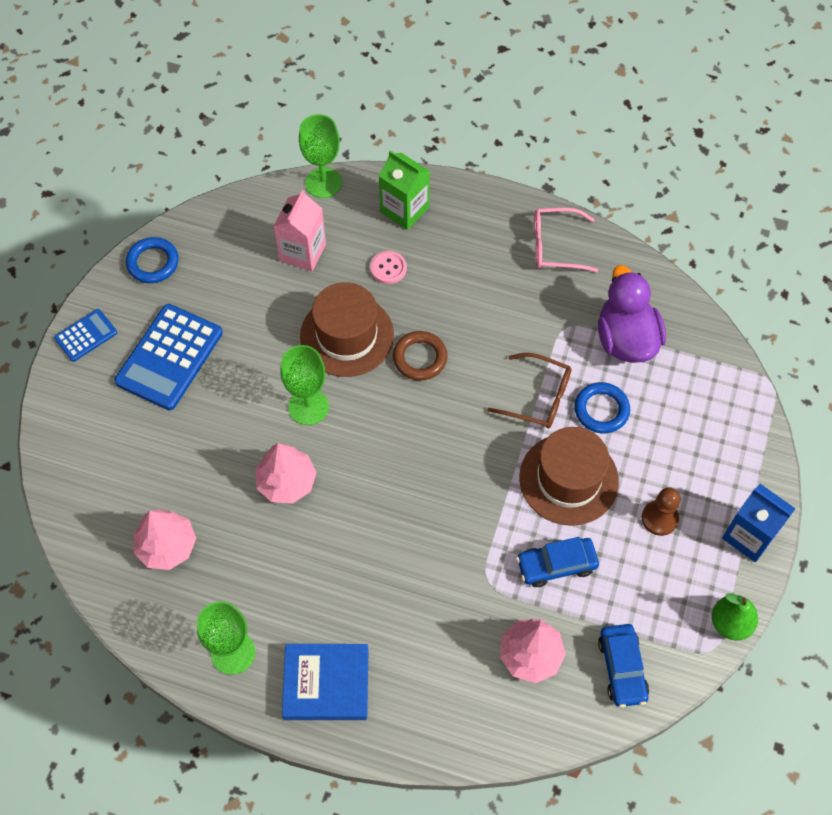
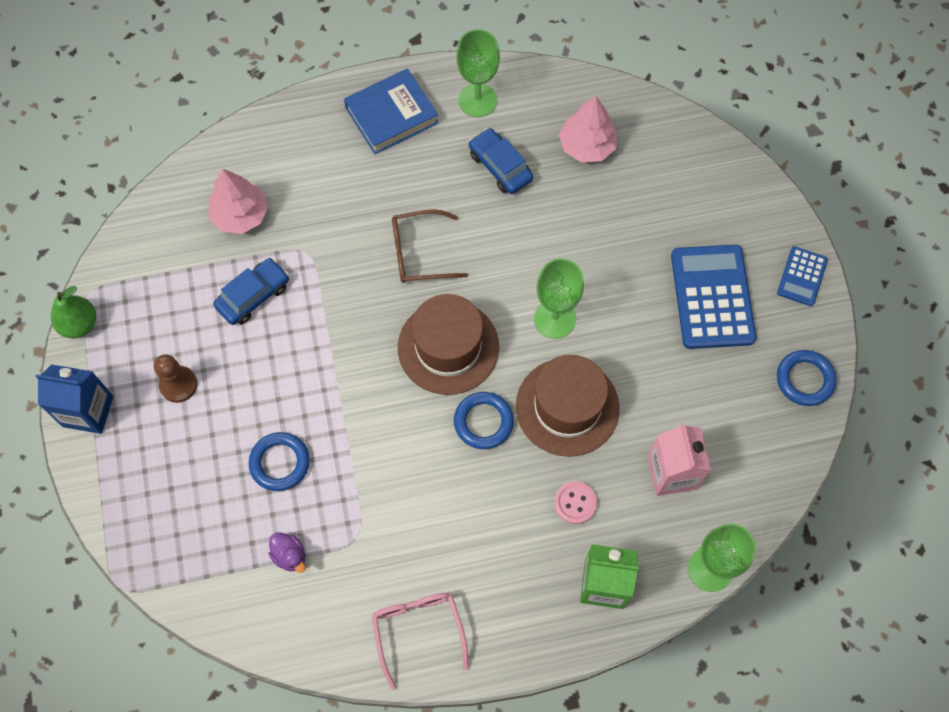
camera: 150 degrees right, 5 degrees up
pink tree [255,443,317,504] -> none
brown ring [393,331,447,380] -> blue ring [454,392,514,449]
brown glasses [487,353,571,428] -> brown glasses moved to [392,209,468,283]
brown hat [519,427,619,526] -> brown hat moved to [398,294,499,395]
pink glasses [534,208,598,272] -> pink glasses turned 75 degrees counterclockwise [372,593,468,690]
purple duck [598,265,666,363] -> purple duck [269,532,305,573], size x0.44
blue car [598,624,649,707] -> blue car moved to [469,128,533,194]

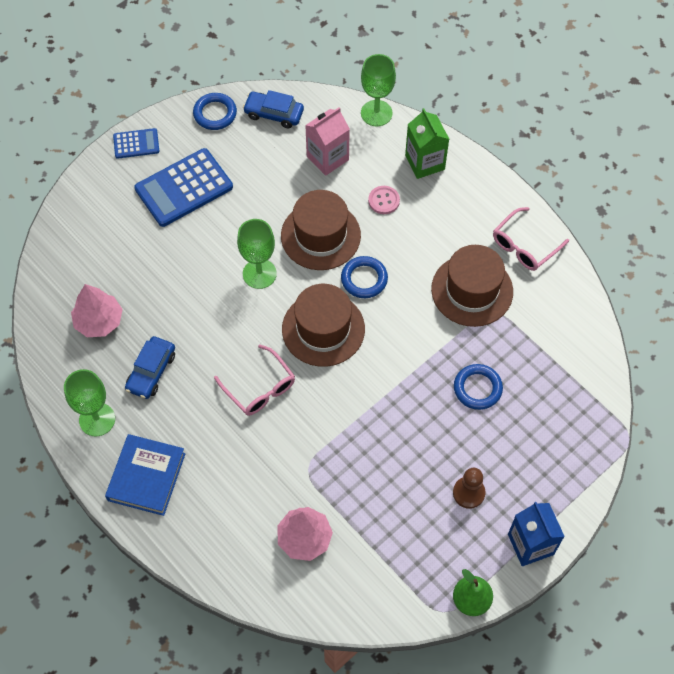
camera: 120 degrees left, 5 degrees down
blue car [213,258,289,325] -> blue car moved to [243,90,304,129]
purple duck [269,532,305,573] -> none
blue book [344,68,438,154] -> blue book turned 75 degrees clockwise [105,434,185,516]
brown glasses [392,209,468,283] -> pink glasses [214,344,295,416]
none -> brown hat [431,245,513,327]

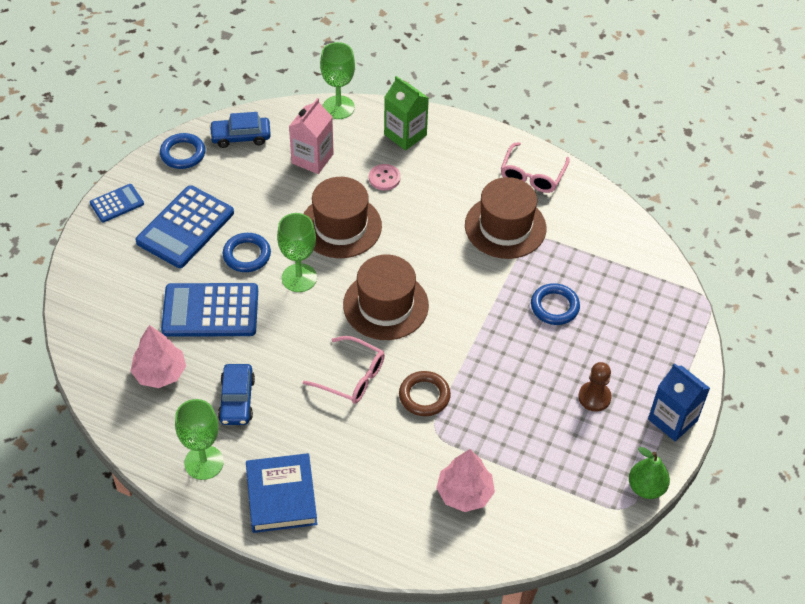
camera: 25 degrees left, 10 degrees down
blue ring [341,256,388,298] -> blue ring moved to [223,233,271,272]
none -> blue calculator [161,283,258,337]
none -> brown ring [399,371,451,416]

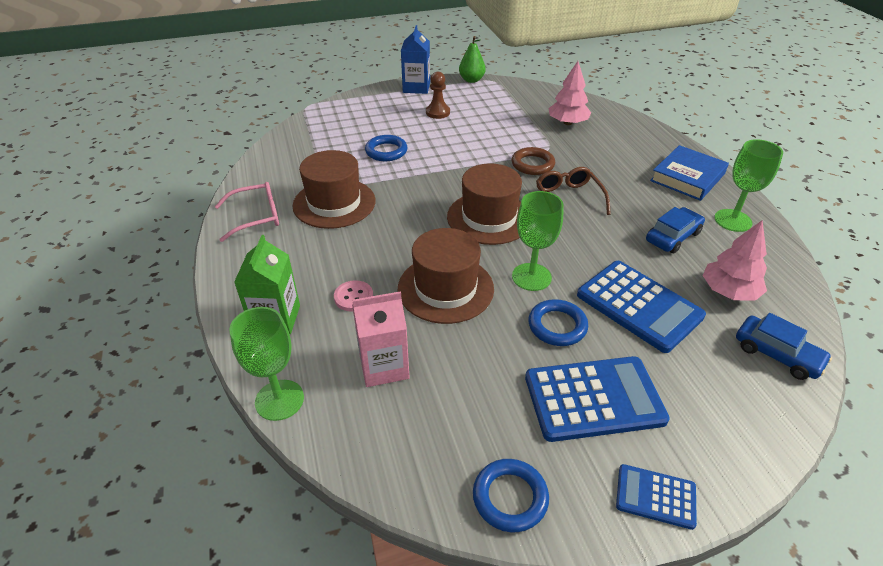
camera: 130 degrees left, 10 degrees down
blue car [209,112,271,148] -> blue car moved to [736,313,832,380]
pink glasses [303,336,385,404] -> brown glasses [536,167,611,215]

